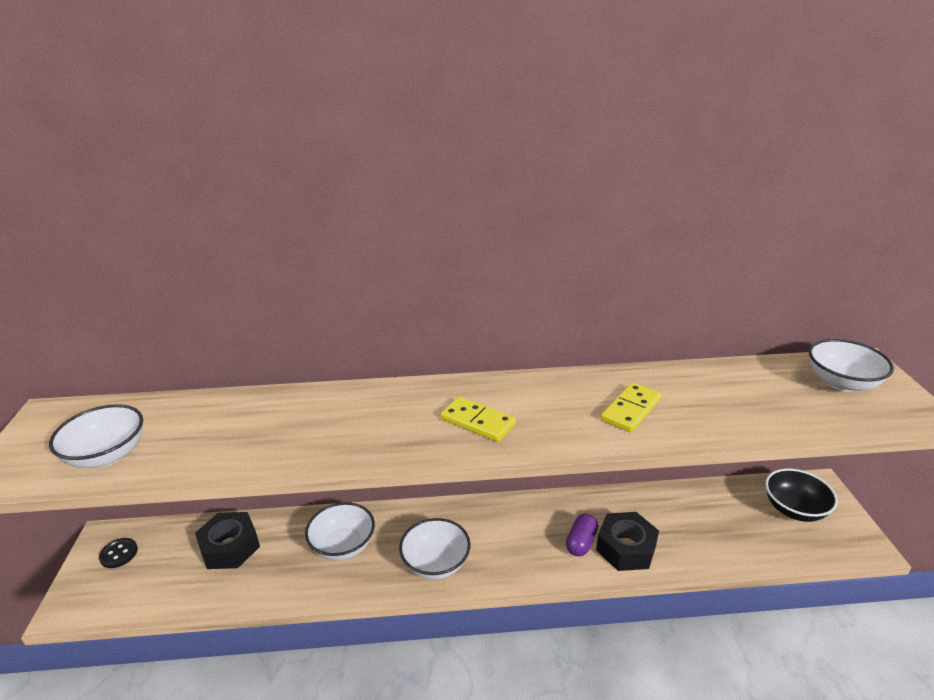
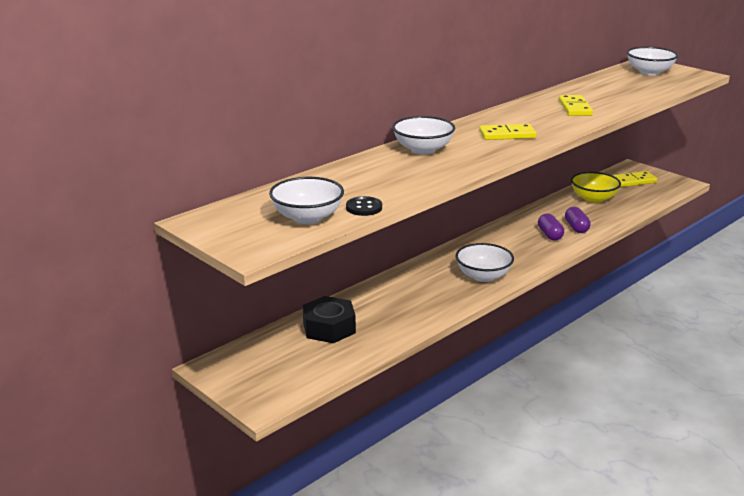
camera: 40 degrees left, 5 degrees down
black button [99,538,138,568] -> black button moved to [346,196,382,216]
white bowl [305,502,375,561] -> white bowl moved to [392,116,455,154]
black nut [596,512,659,571] -> purple capsule [565,207,591,233]
black bowl [765,468,838,522] -> yellow domino [612,171,658,187]
none -> yellow bowl [571,172,621,203]

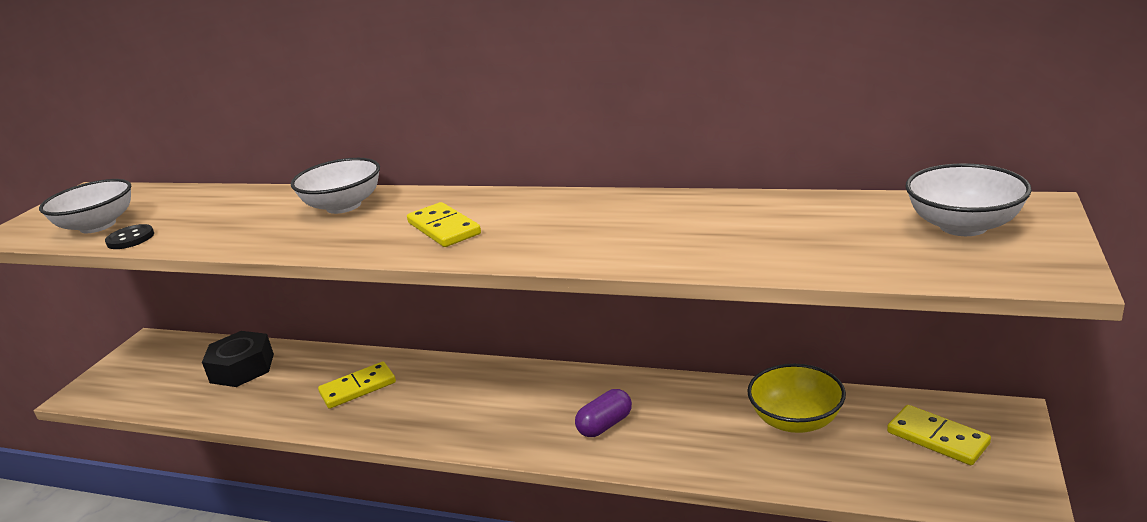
camera: 65 degrees right, 0 degrees up
white bowl [455,243,514,282] -> none
yellow domino [559,95,593,116] -> yellow domino moved to [318,362,396,409]
purple capsule [565,207,591,233] -> none

